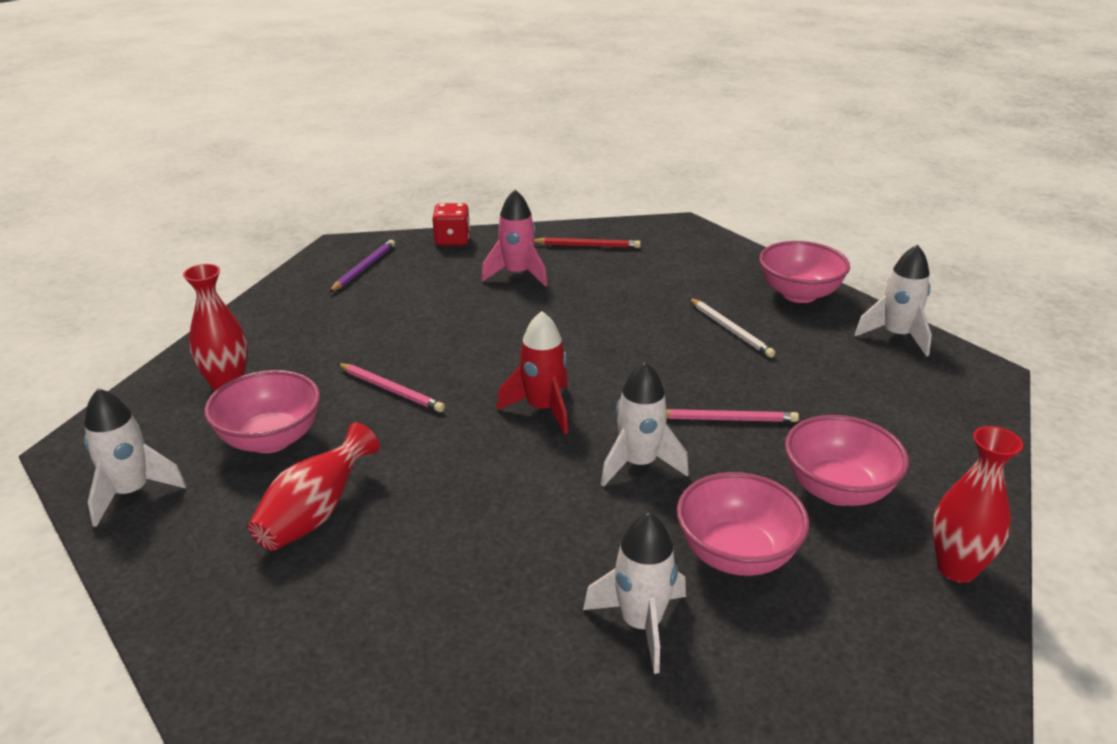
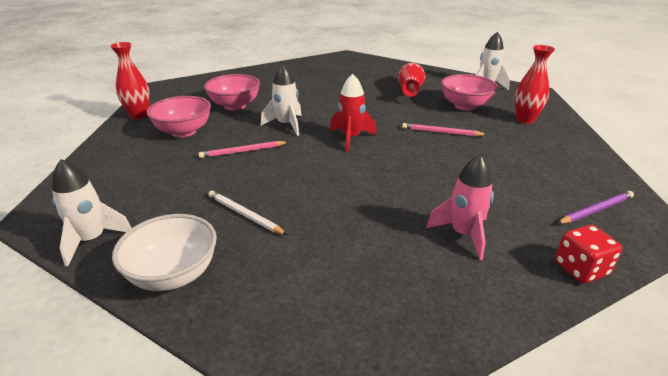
camera: 160 degrees right, 0 degrees up
purple pencil [329,240,395,292] -> purple pencil turned 120 degrees counterclockwise [557,191,634,224]
red pencil [534,237,641,248] -> none
white rocket [583,513,686,674] -> none
pink bowl [759,241,850,303] -> white bowl [112,214,217,291]

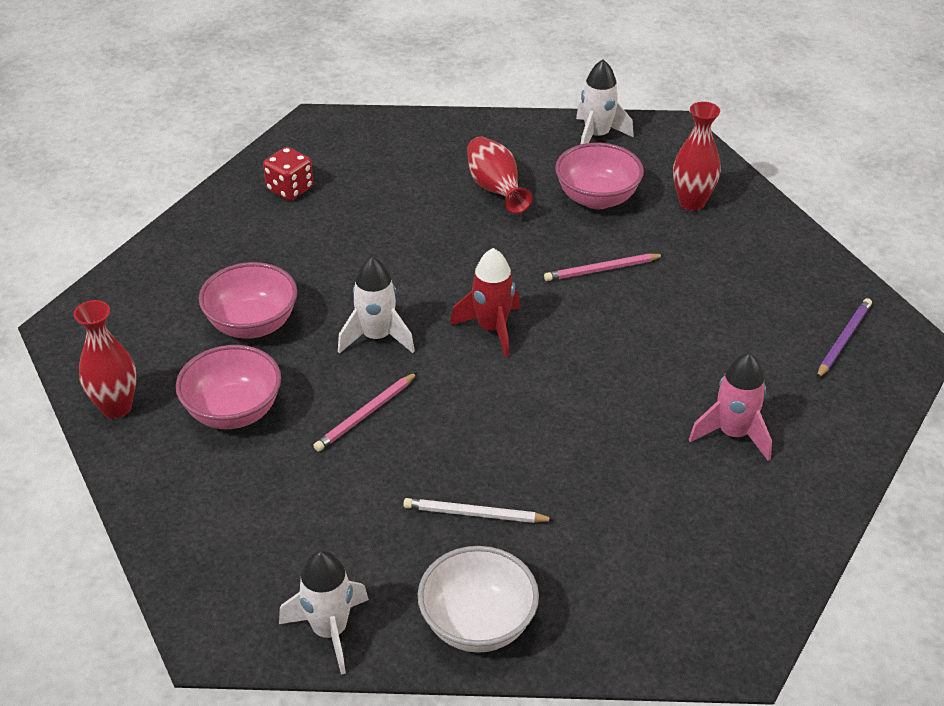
camera: 30 degrees left, 10 degrees up
red dice [555,225,622,283] -> red dice moved to [263,147,313,201]

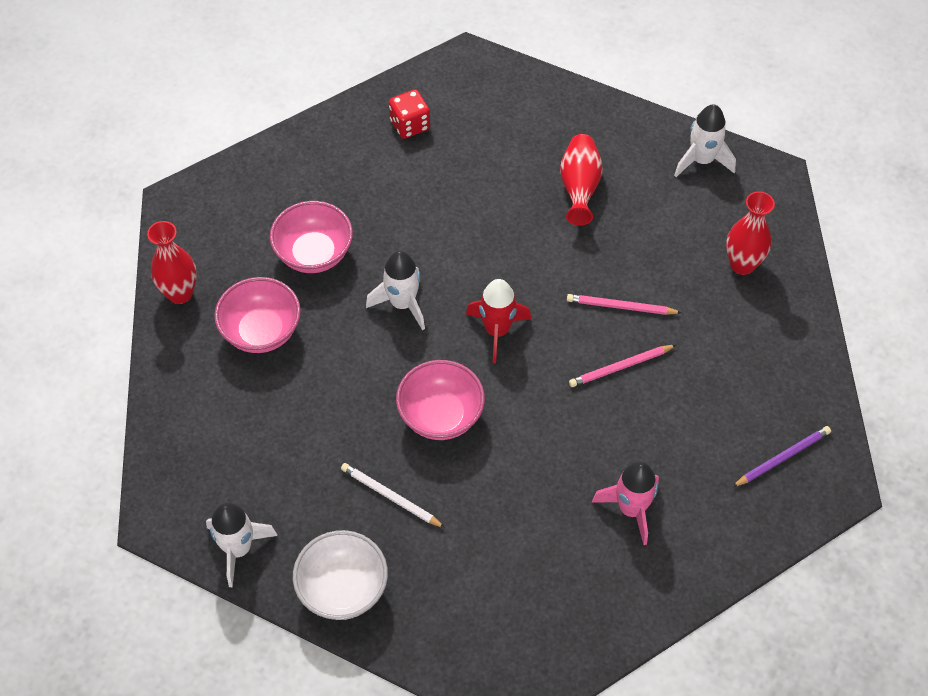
camera: 25 degrees right, 15 degrees up
pink pencil [313,372,418,451] -> pink pencil moved to [569,345,676,387]
pink bowl [555,143,644,209] -> pink bowl moved to [396,360,485,440]

